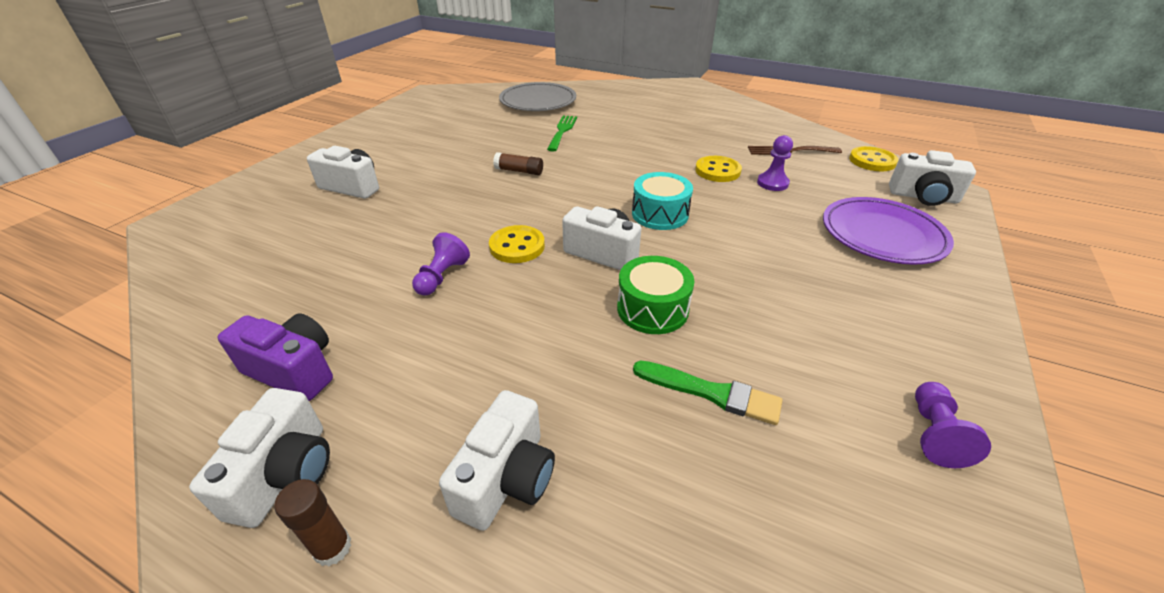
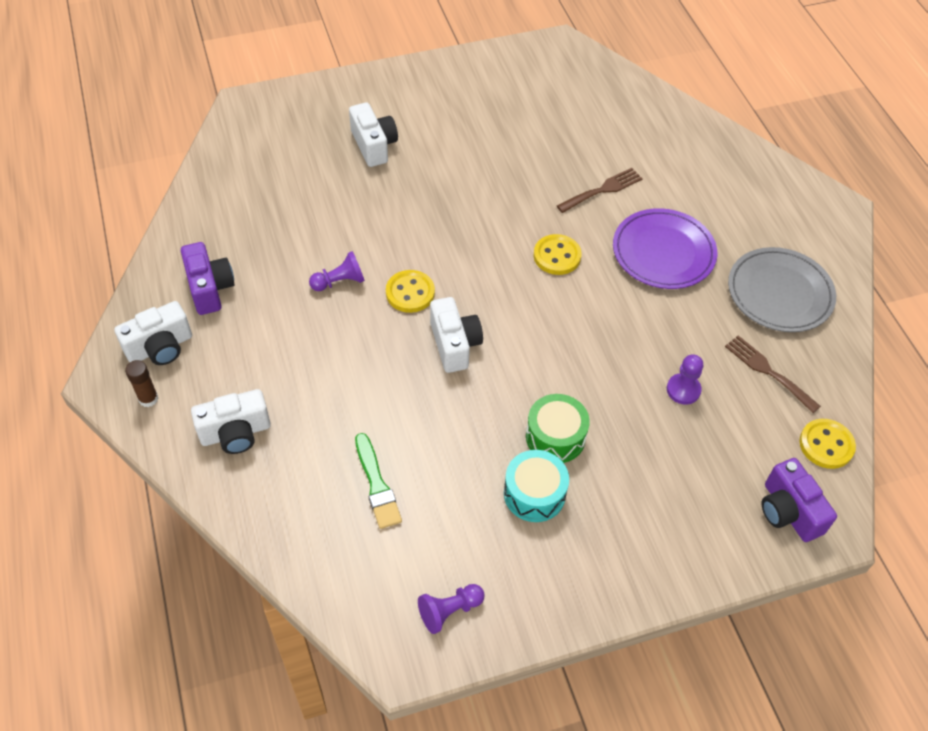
camera: 45 degrees right, 15 degrees up
brown glue stick [493,152,543,175] -> none
grey plate [499,82,576,111] -> grey plate moved to [728,247,836,332]
green fork [547,115,577,152] -> brown fork [557,168,643,213]
green drum [617,256,694,334] -> green drum moved to [526,394,590,463]
turquoise drum [632,172,693,230] -> turquoise drum moved to [504,450,569,522]
yellow button [695,156,742,182] -> yellow button moved to [534,234,582,275]
purple plate [823,197,954,265] -> purple plate moved to [613,208,717,289]
white camera [889,150,976,206] -> purple camera [761,458,837,542]

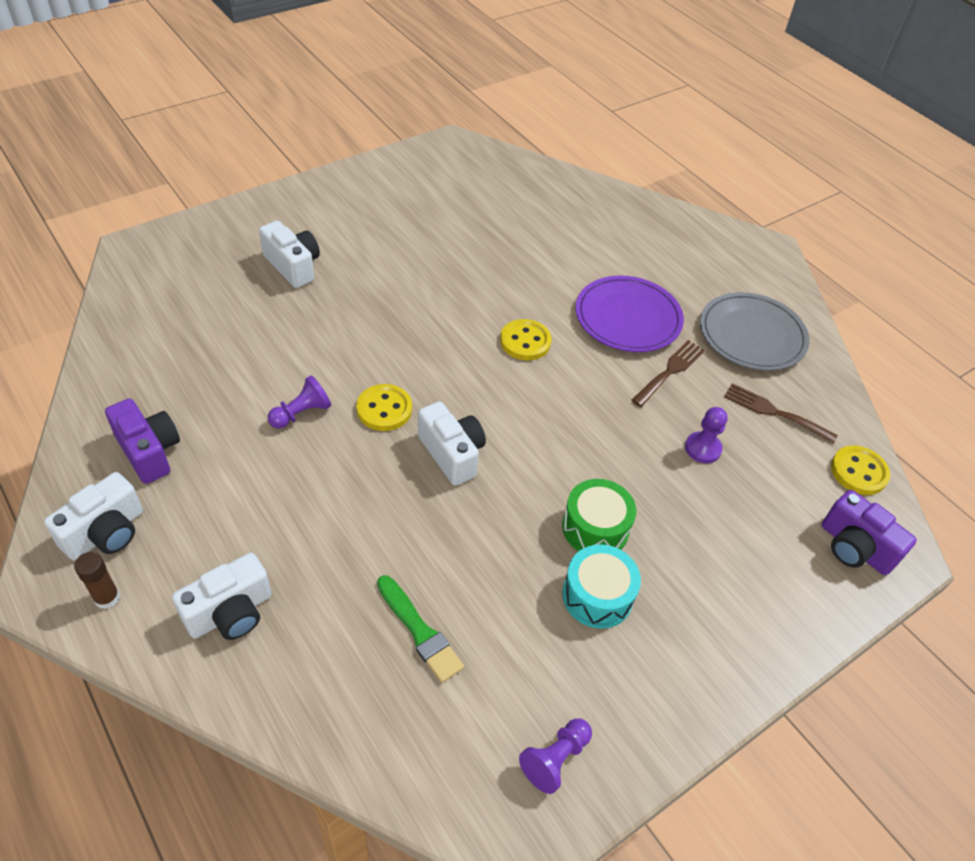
camera: 20 degrees left, 5 degrees down
brown fork [557,168,643,213] -> brown fork moved to [631,340,705,407]

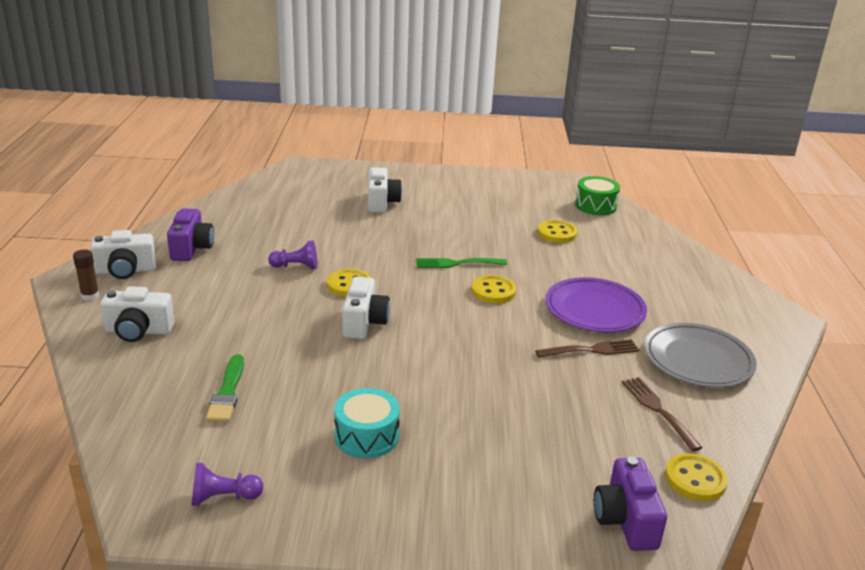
camera: 40 degrees right, 20 degrees down
green drum [562,479,636,551] -> green drum moved to [575,176,620,215]
purple pawn [685,407,728,463] -> none
none -> green fork [416,258,507,268]
none -> yellow button [537,220,578,243]

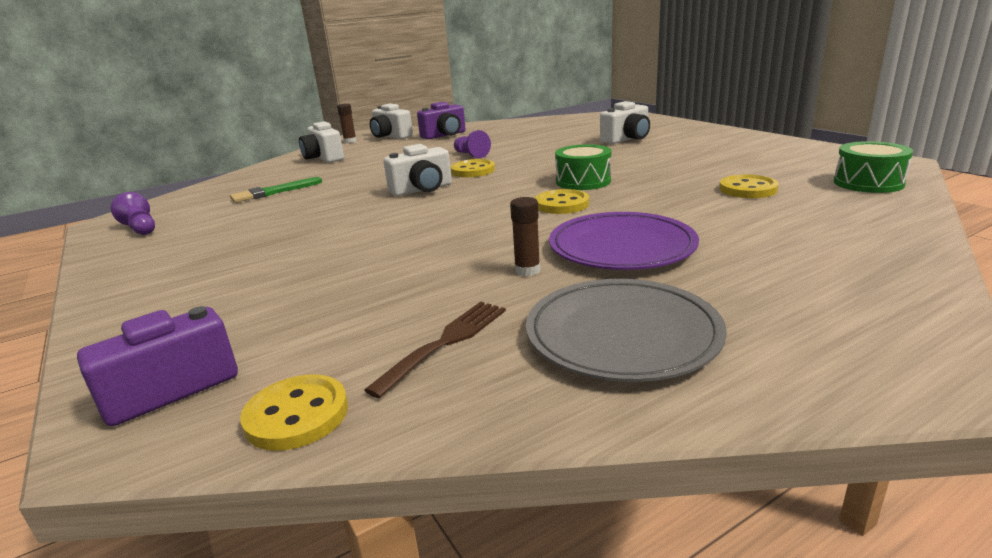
camera: 60 degrees right, 5 degrees down
turquoise drum [334,388,400,458] -> none
green fork [416,258,507,268] -> green drum [555,144,611,190]
brown fork [535,339,639,358] -> brown glue stick [510,197,540,276]

